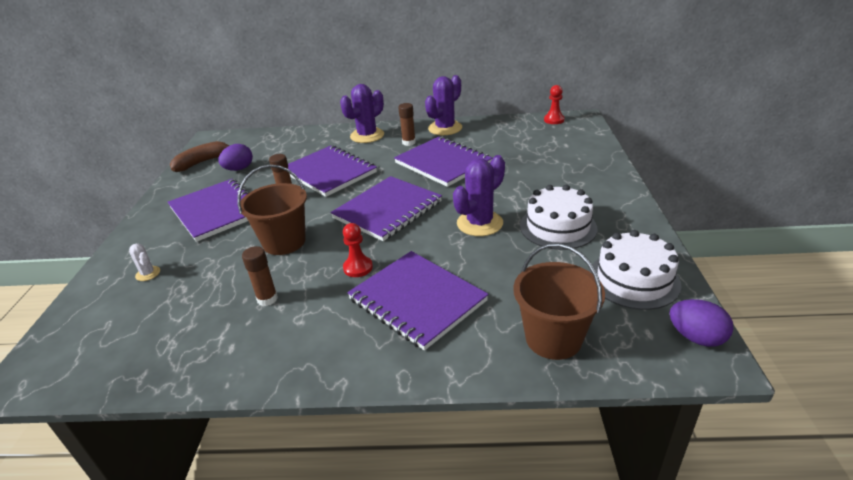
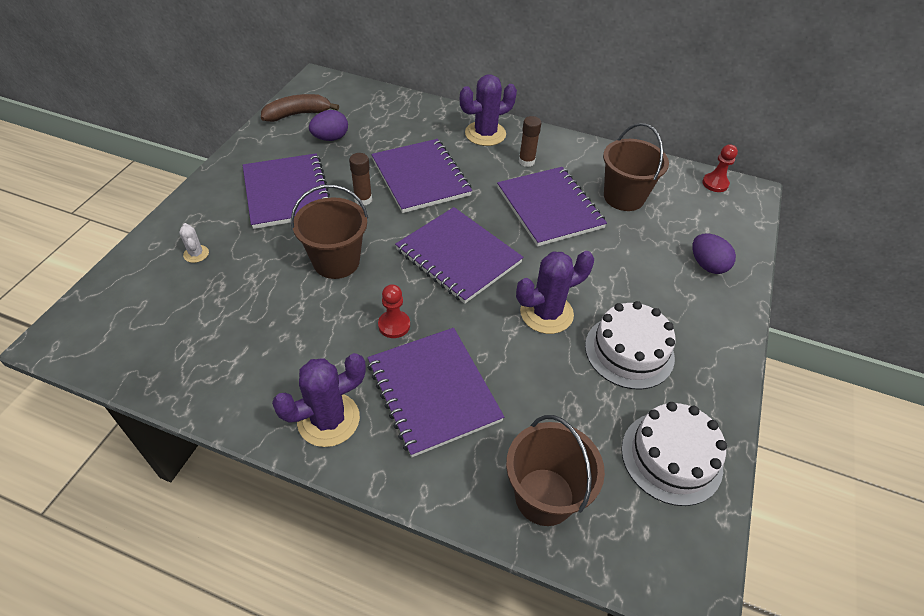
camera: 15 degrees right, 15 degrees up
brown glue stick [242,246,278,306] -> none
purple notebook [331,176,442,241] -> purple notebook turned 75 degrees clockwise [395,207,523,304]
purple cactus [425,75,462,135] -> purple cactus moved to [272,353,366,447]
purple egg [669,299,733,347] -> purple egg moved to [692,234,736,274]
none -> brown bucket [603,123,669,211]

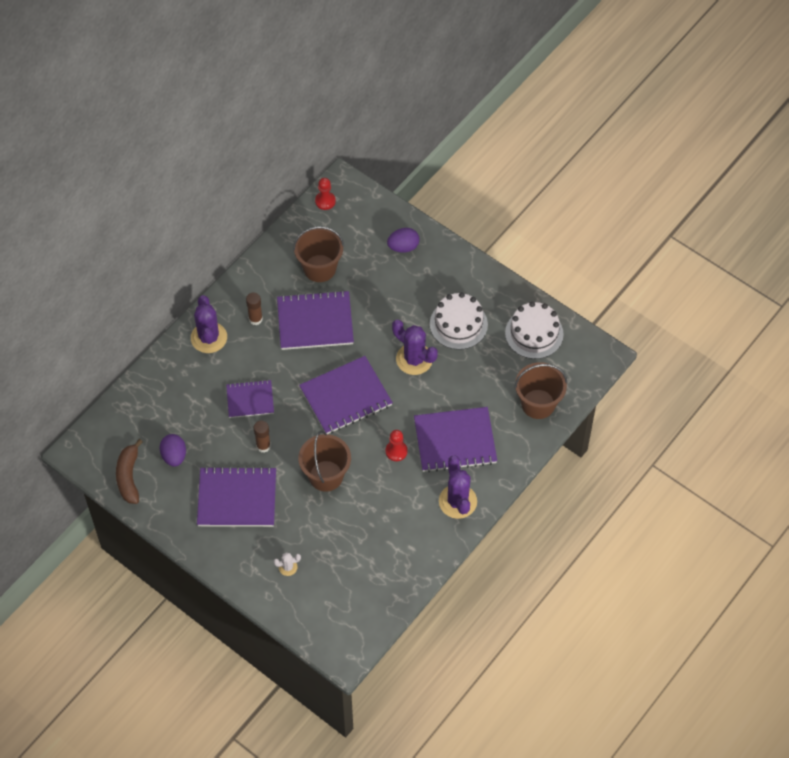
camera: 70 degrees left, 10 degrees up
purple notebook [371,139,472,213] -> purple notebook [226,380,274,418], size x0.61
purple cactus [516,251,594,334] -> purple cactus turned 45 degrees counterclockwise [392,320,438,375]

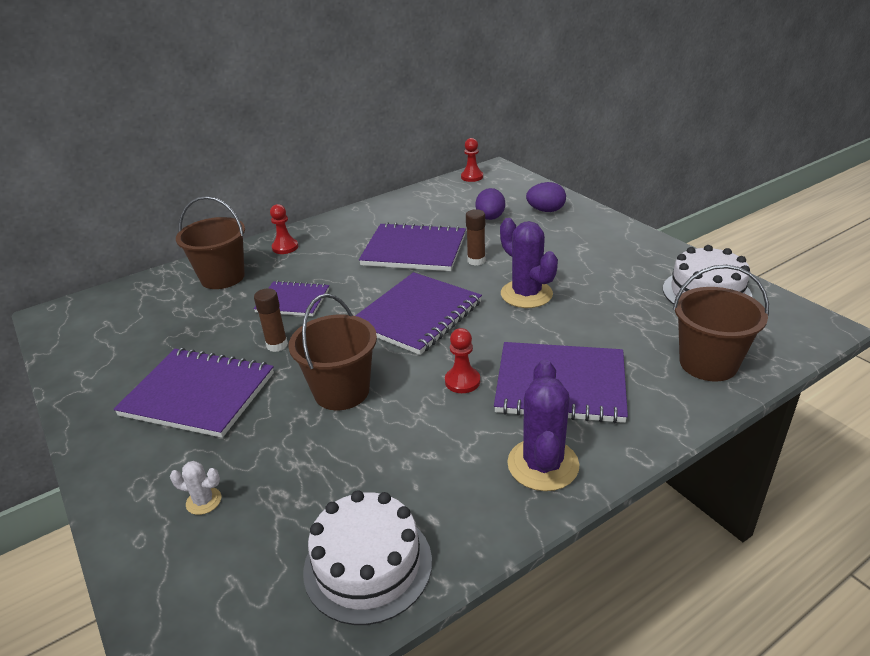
camera: 20 degrees right, 25 degrees down
brown banana [116,439,143,504] -> none
purple egg [160,434,186,467] -> purple egg moved to [475,188,505,220]
purple cactus [191,295,227,353] -> red pawn [270,204,298,254]
brown glue stick [246,293,263,325] -> brown glue stick moved to [466,209,485,266]
brown bucket [293,226,344,282] -> brown bucket moved to [176,196,245,289]
purple notebook [299,356,393,434] -> purple notebook turned 45 degrees counterclockwise [355,272,482,355]
white cake [430,292,488,350] -> white cake moved to [303,490,432,625]

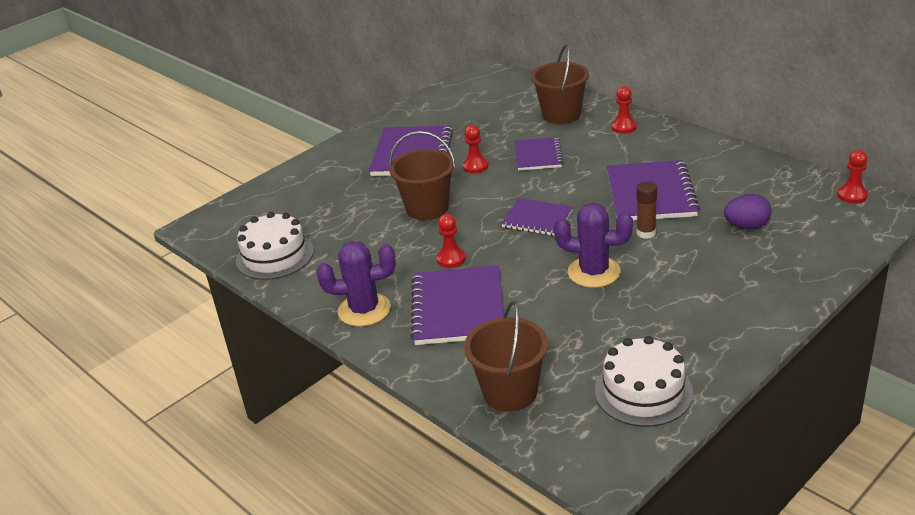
camera: 80 degrees right, 0 degrees up
white cactus [170,461,221,515] -> none
brown glue stick [254,288,288,352] -> red pawn [462,125,488,174]
purple notebook [355,272,482,355] -> purple notebook [501,198,573,236], size x0.61
purple cactus [500,218,558,308] -> purple cactus turned 60 degrees clockwise [554,203,633,288]
purple egg [526,182,566,212] -> none

